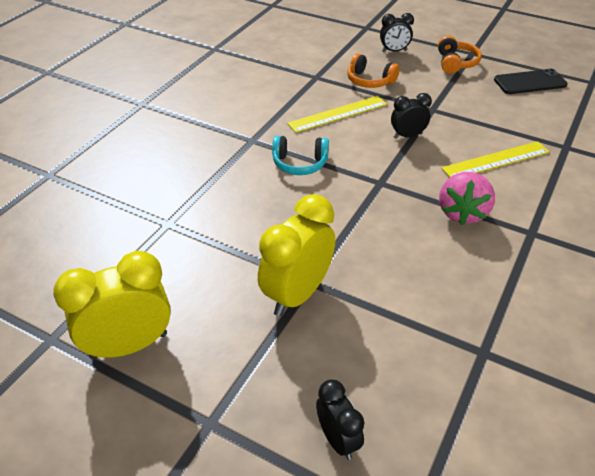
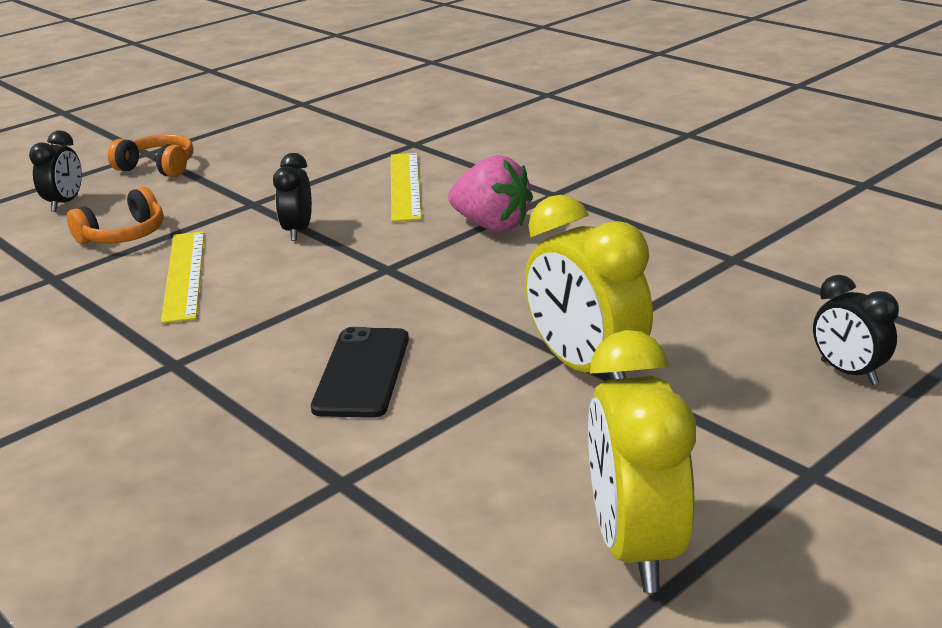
camera: 70 degrees left, 15 degrees down
turquoise headphones [272,136,329,175] -> none
black clock [316,379,364,460] -> black clock turned 120 degrees counterclockwise [813,275,899,385]
black phone [494,69,568,94] -> black phone moved to [311,327,409,418]

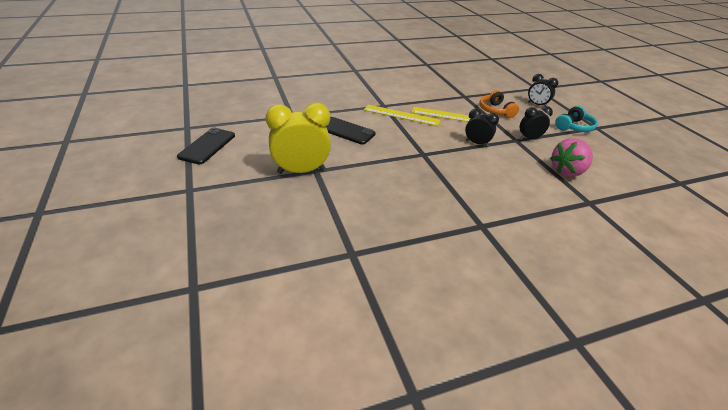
camera: 110 degrees right, 10 degrees up
orange headphones [108,134,193,177] -> turquoise headphones [555,106,598,132]
yellow ruler [391,153,422,222] -> yellow ruler moved to [364,105,440,126]
pink strawberry [448,155,533,232] -> pink strawberry moved to [550,138,593,177]
yellow clock [588,330,696,593] -> black phone [177,128,235,164]
black clock [813,275,899,385] -> black clock moved to [520,106,553,140]

